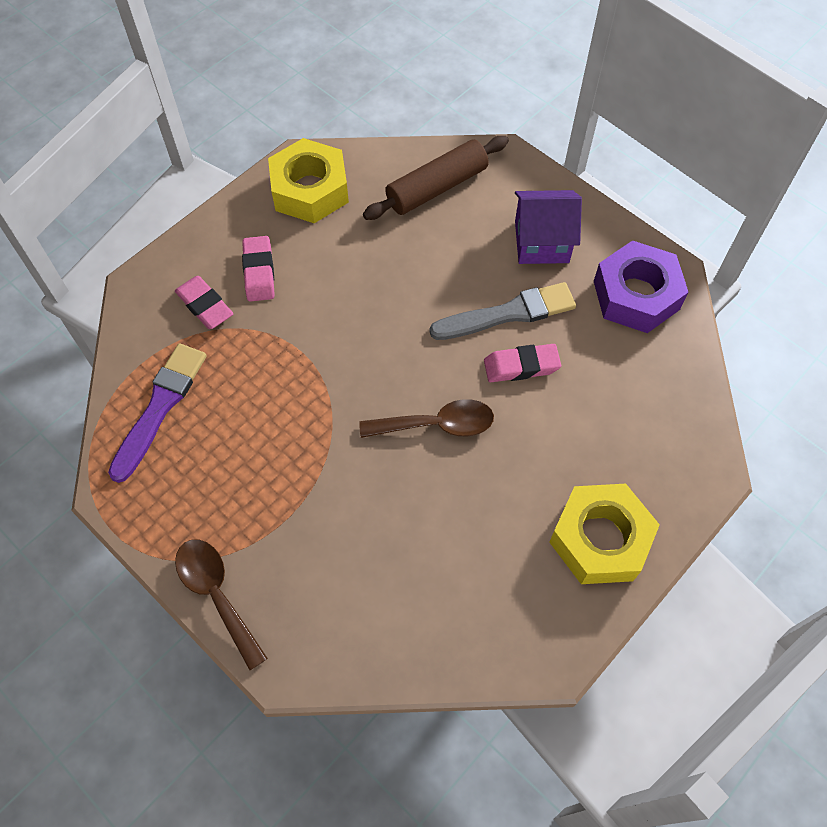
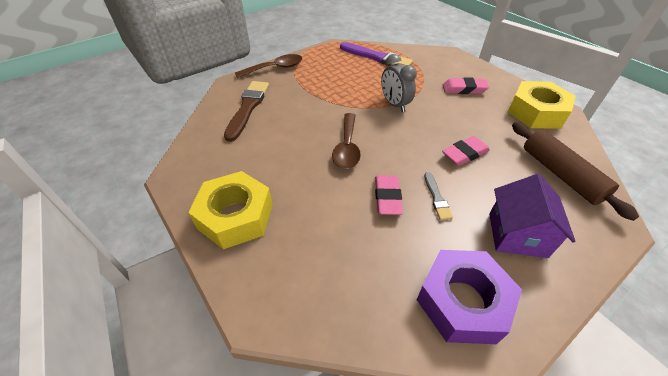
camera: 100 degrees right, 15 degrees down
pink eraser [175,276,233,329] -> pink eraser moved to [442,136,490,166]
grey brush [429,282,576,340] -> grey brush [424,172,453,220], size x0.51
none -> brown brush [224,81,269,142]
none -> grey clock [381,54,417,112]

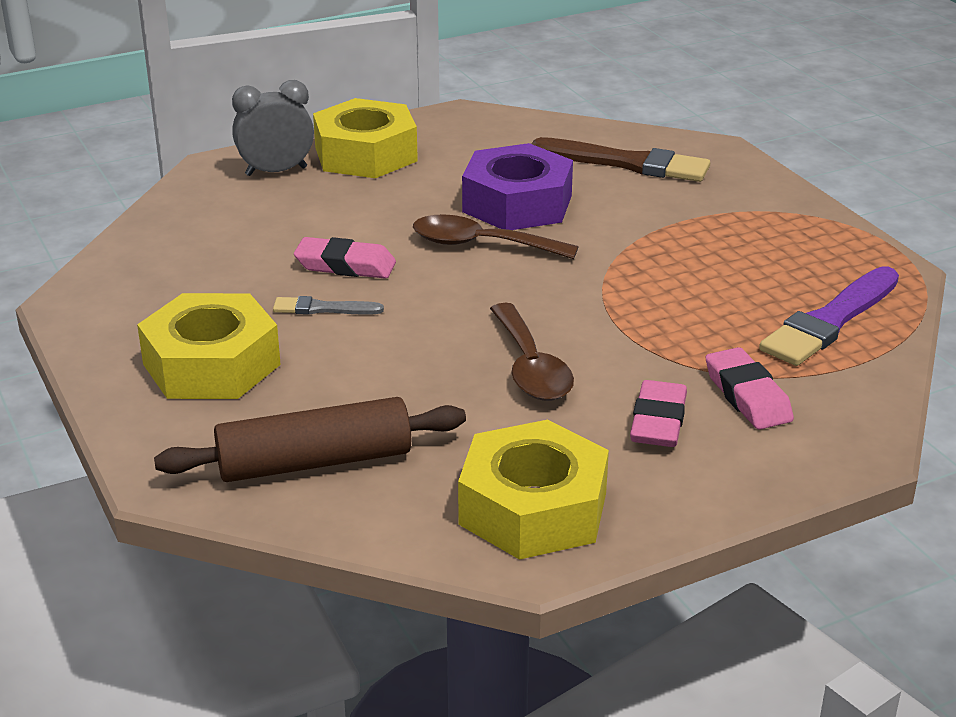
camera: 100 degrees right, 15 degrees down
brown spoon [235,54,302,78] -> brown spoon moved to [490,303,574,401]
grey clock [381,54,417,112] -> grey clock moved to [232,80,314,176]
purple nut [417,250,522,344] -> purple nut moved to [462,143,573,230]
pink eraser [442,136,490,166] -> pink eraser moved to [706,347,794,430]
purple house [489,174,576,258] -> yellow nut [137,293,281,399]

